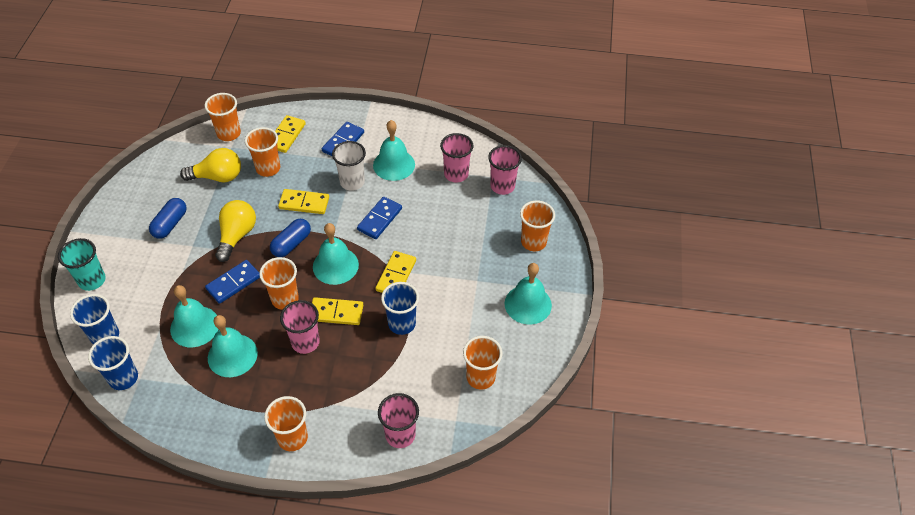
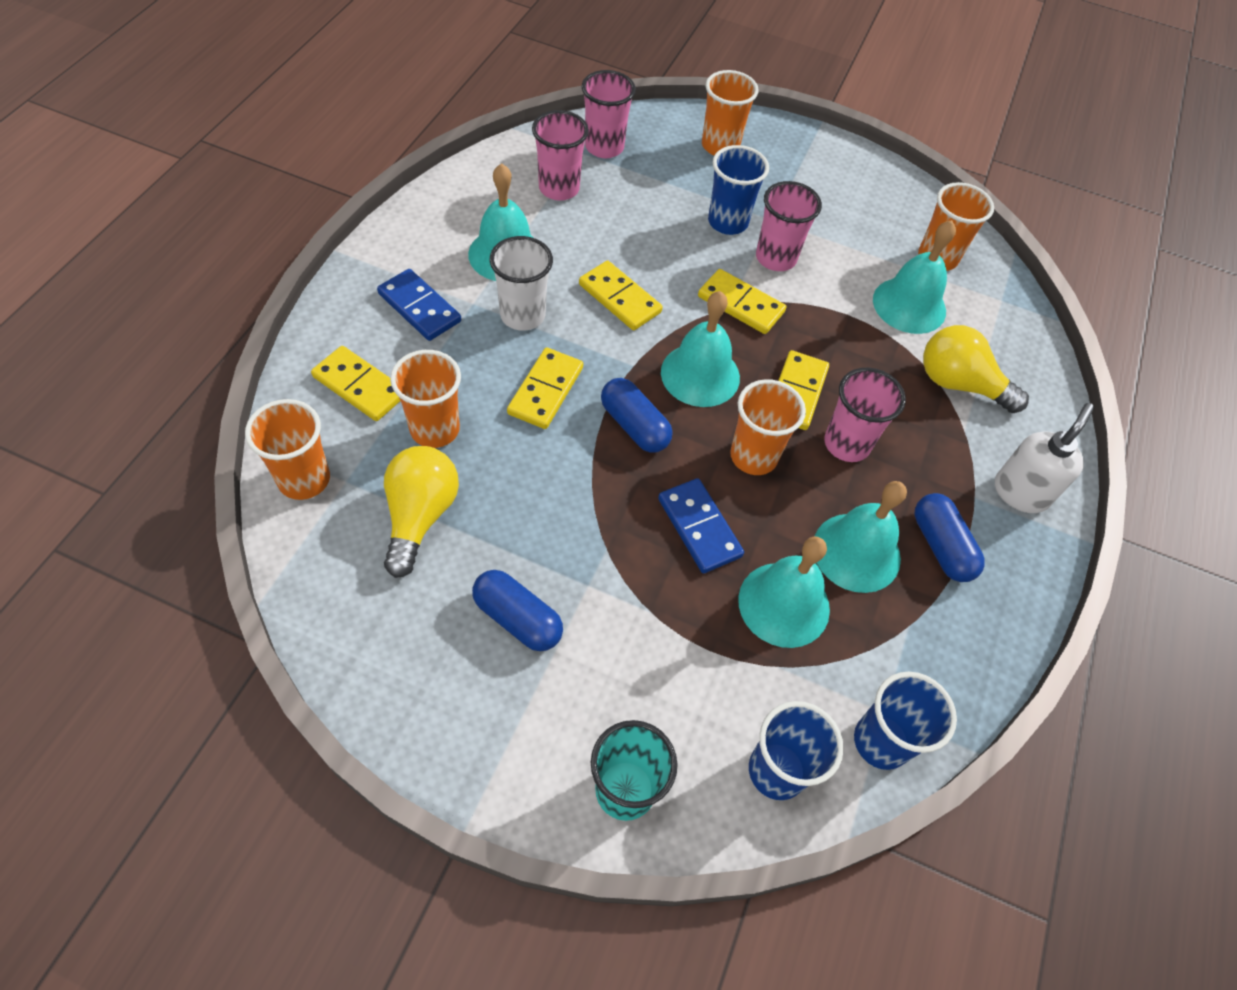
camera: 80 degrees left, 5 degrees up
yellow light bulb [215,200,256,262] -> yellow light bulb moved to [923,325,1029,413]
orange cup [264,396,308,451] -> white soap dispenser [995,403,1094,513]
blue domino [357,197,402,239] -> yellow domino [579,261,663,331]
pink cup [378,393,419,448] -> pink cup moved to [756,181,822,271]
blue cup [381,282,419,335] -> blue cup moved to [708,145,769,235]
turquoise bell [505,263,552,325] -> turquoise bell moved to [873,220,956,334]
none -> blue capsule [915,493,985,582]

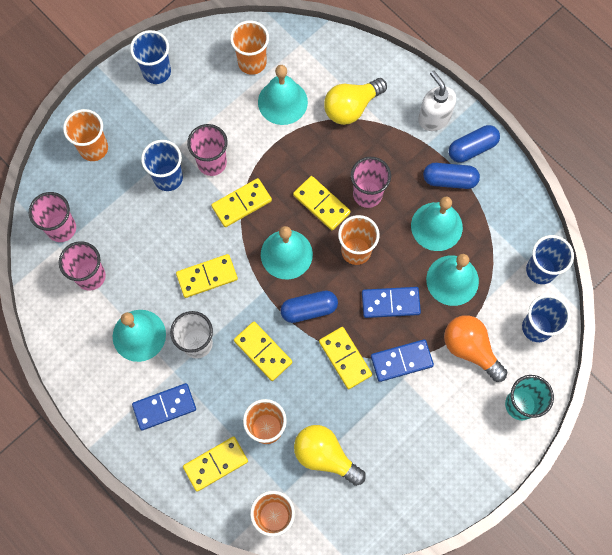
camera: 60 degrees left, 15 degrees up
blue capsule [472,570,563,651] -> blue capsule moved to [449,125,500,163]
none -> blue cup [130,30,171,84]
none -> yellow domino [319,327,372,389]
none -> blue domino [371,339,434,382]
none -> orange light bulb [444,315,507,382]

